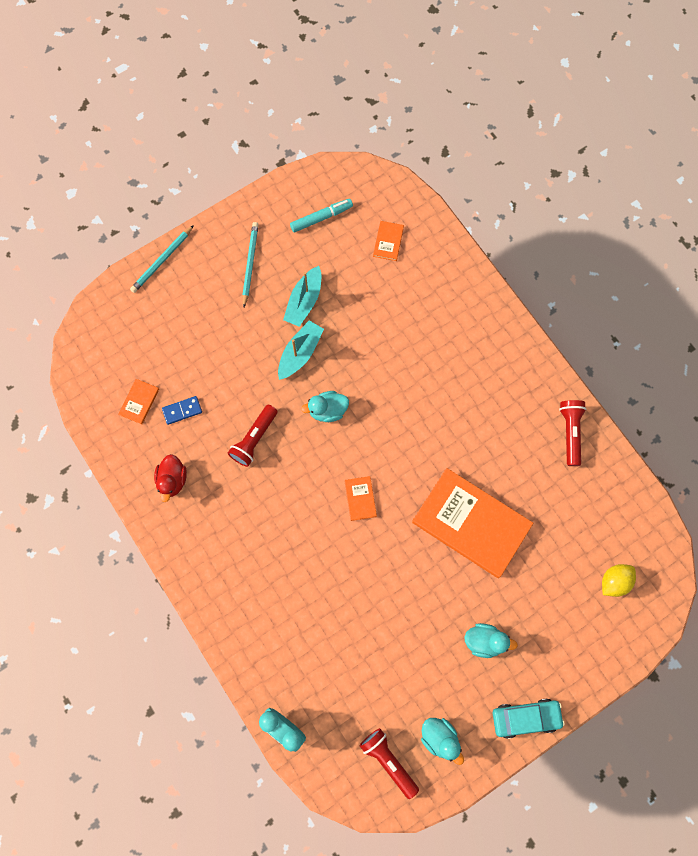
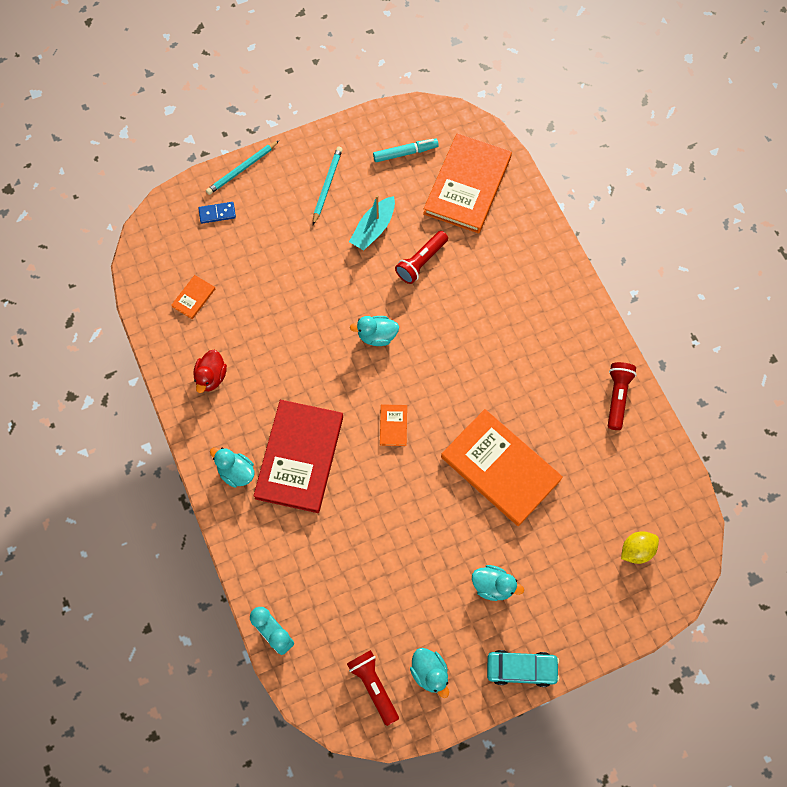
camera: 10 degrees right, 5 degrees down
blue domino [162,396,202,425] -> blue domino moved to [198,202,236,224]
red flashlight [227,405,278,467] -> red flashlight moved to [395,231,448,284]
turquoise boat [278,320,324,380] -> none
orange book [373,221,404,261] -> orange book [423,133,512,234], size x2.45
none -> turquoise duck [210,448,255,488]
none -> red book [253,400,343,513]

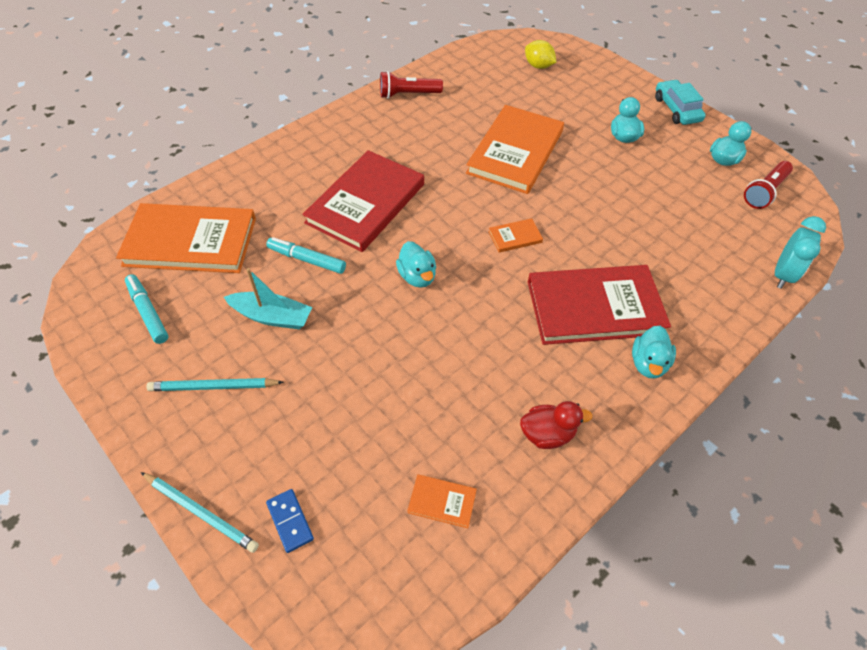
camera: 110 degrees left, 15 degrees down
red flashlight [395,231,448,284] -> turquoise marker [266,237,346,274]
none -> red book [302,150,424,252]

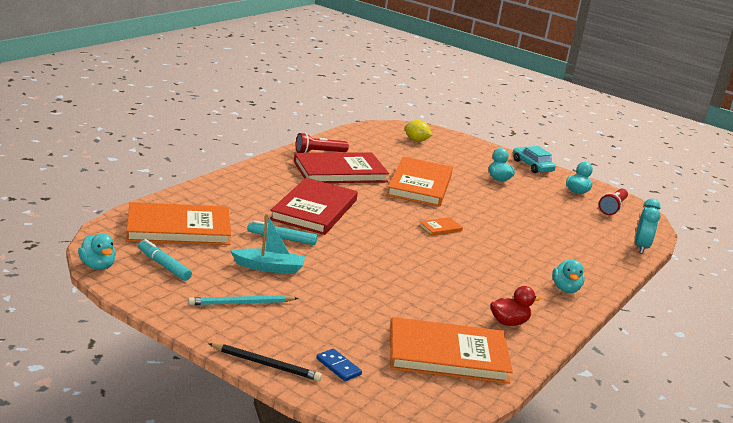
camera: 15 degrees left, 30 degrees down
turquoise pencil [141,472,259,553] -> black pencil [208,343,322,381]
turquoise duck [396,241,436,288] -> turquoise duck moved to [78,233,116,270]
orange book [407,474,477,528] -> orange book [390,317,513,384], size x2.45
red book [528,265,671,345] -> red book moved to [294,152,389,183]

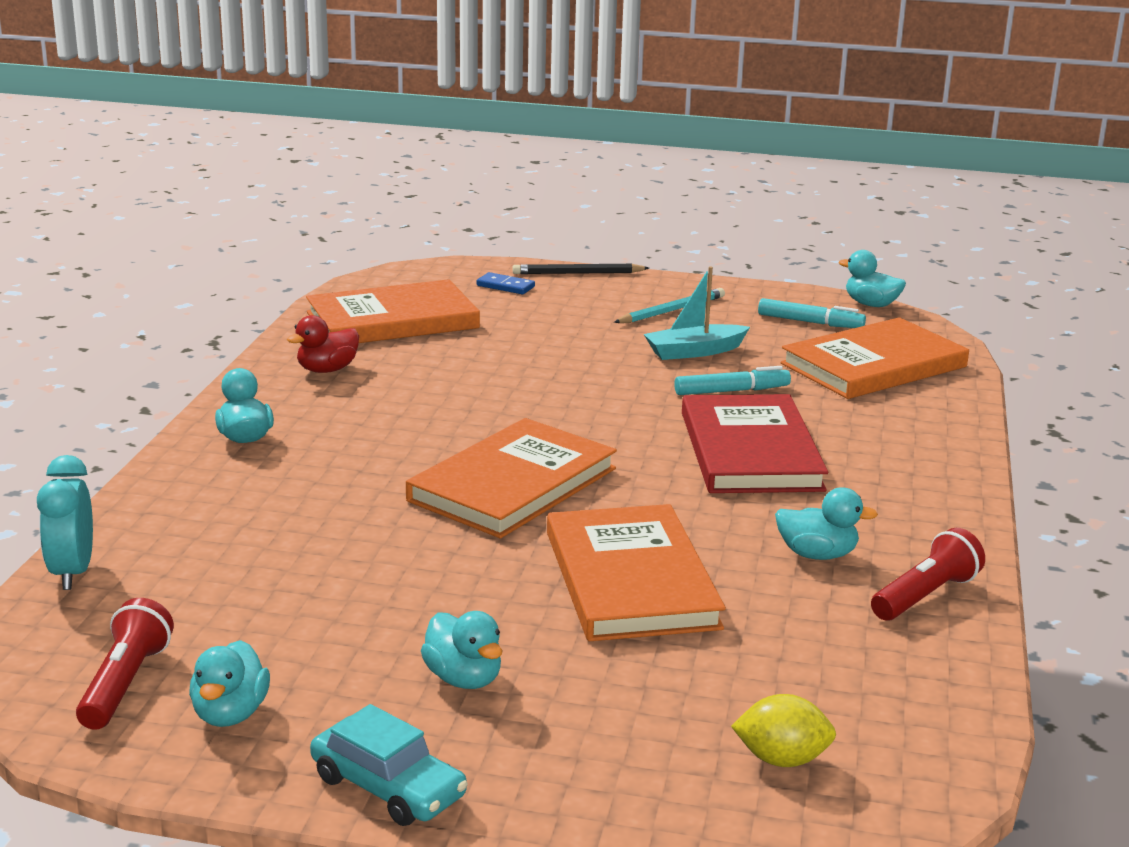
camera: 160 degrees right, 0 degrees up
red book [294,152,389,183] -> turquoise duck [775,487,878,560]
orange book [419,217,463,236] -> orange book [406,418,617,538], size x2.45

